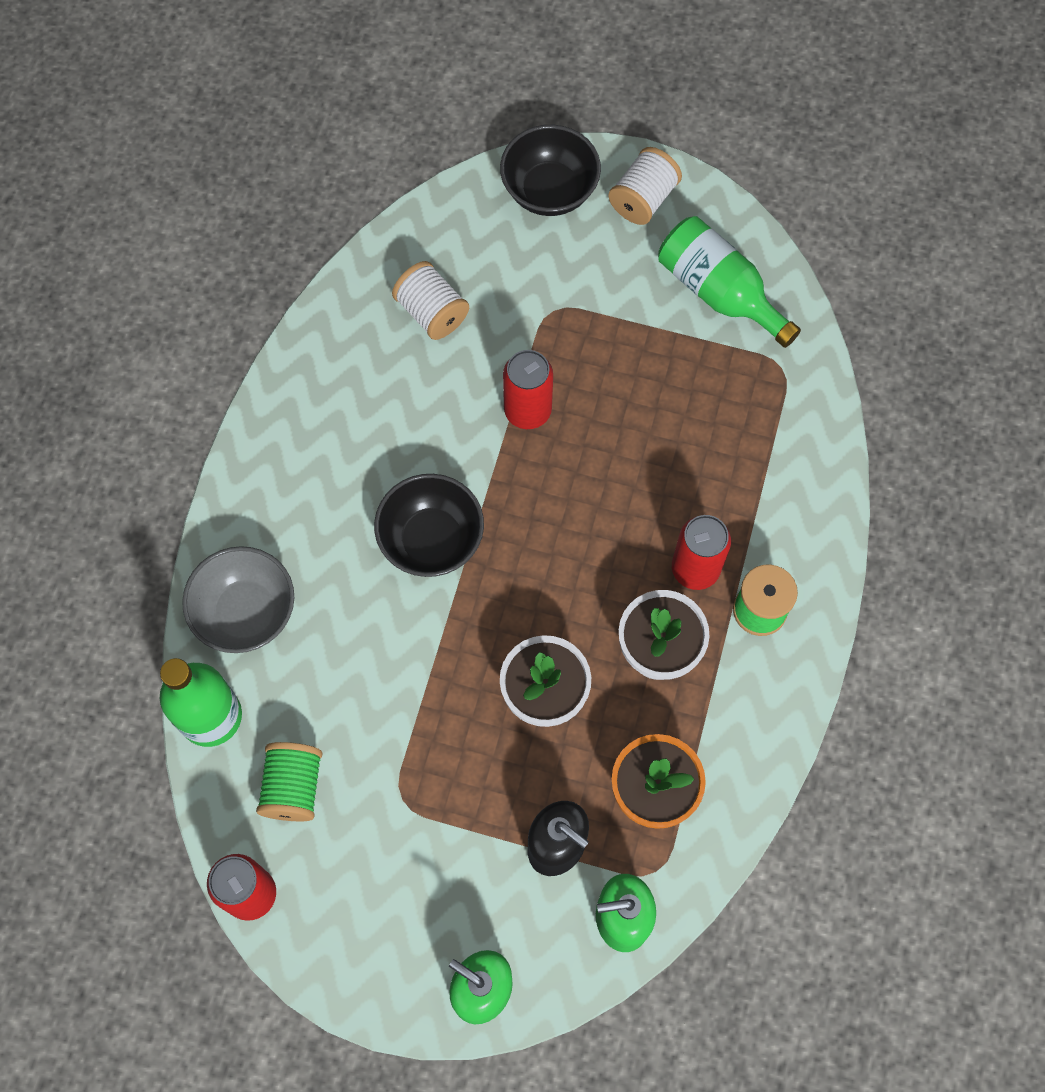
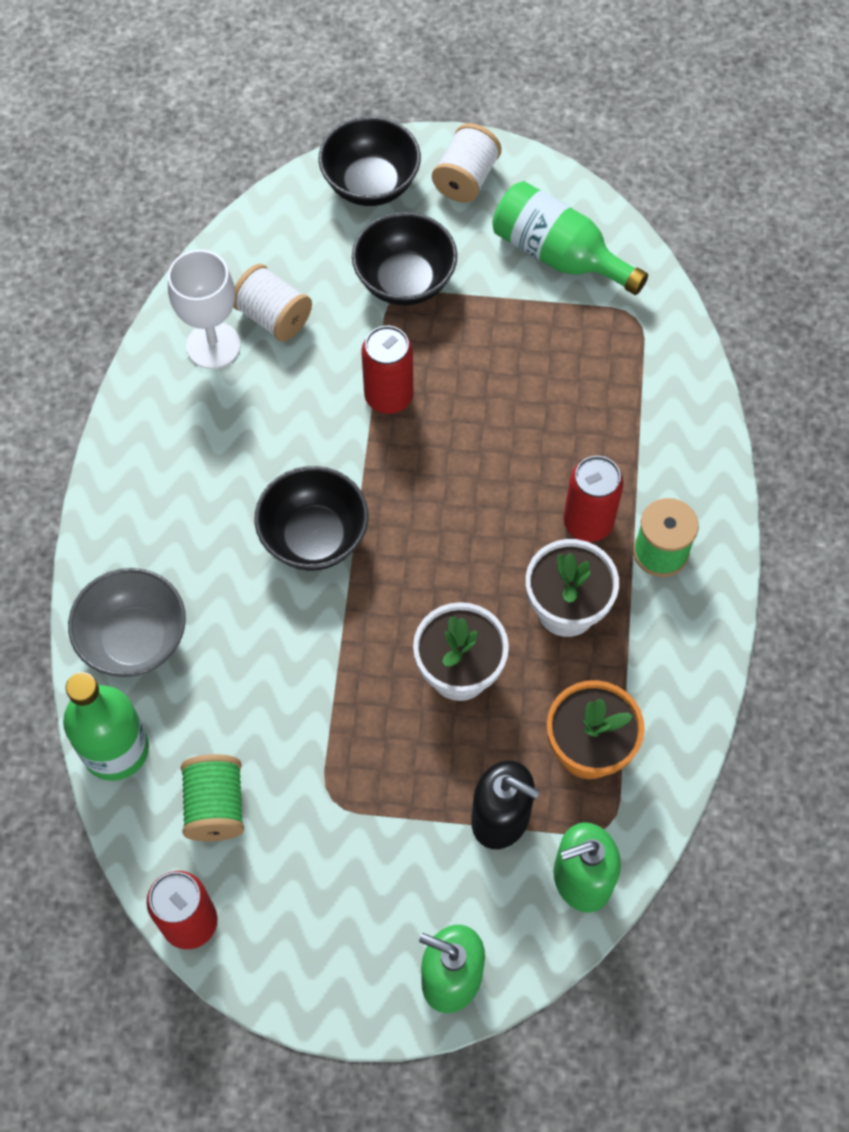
camera: 10 degrees left, 5 degrees down
none -> white goblet [168,250,241,369]
none -> black bowl [352,212,457,306]

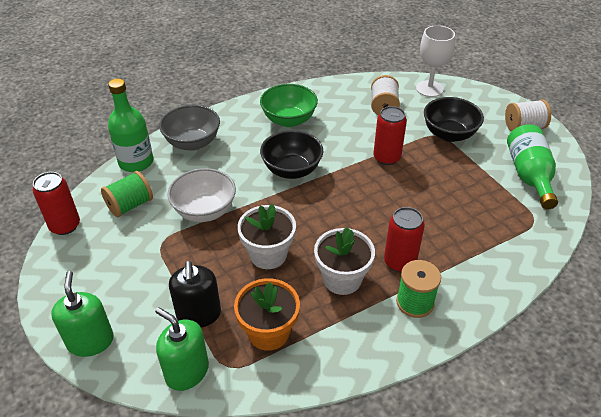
camera: 55 degrees right, 20 degrees down
white goblet [168,250,241,369] -> white goblet moved to [416,25,455,97]
black bowl [318,116,421,206] -> none
none -> white bowl [167,168,236,222]
none -> green bowl [260,84,318,127]

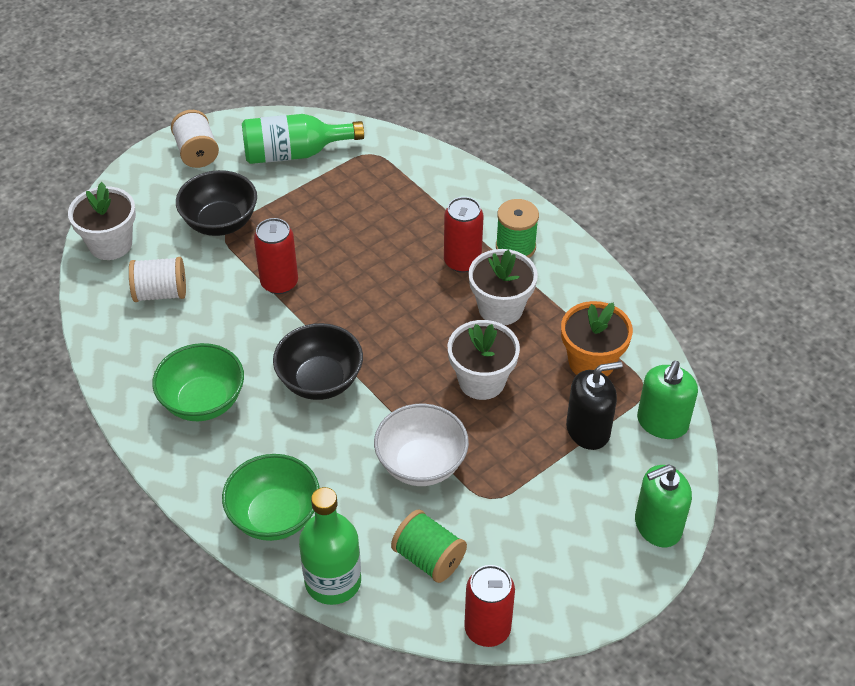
camera: 100 degrees left, 5 degrees up
grey bowl [159,105,220,151] -> green bowl [222,454,320,541]
white goblet [416,25,455,97] -> white flower pot [68,182,136,260]

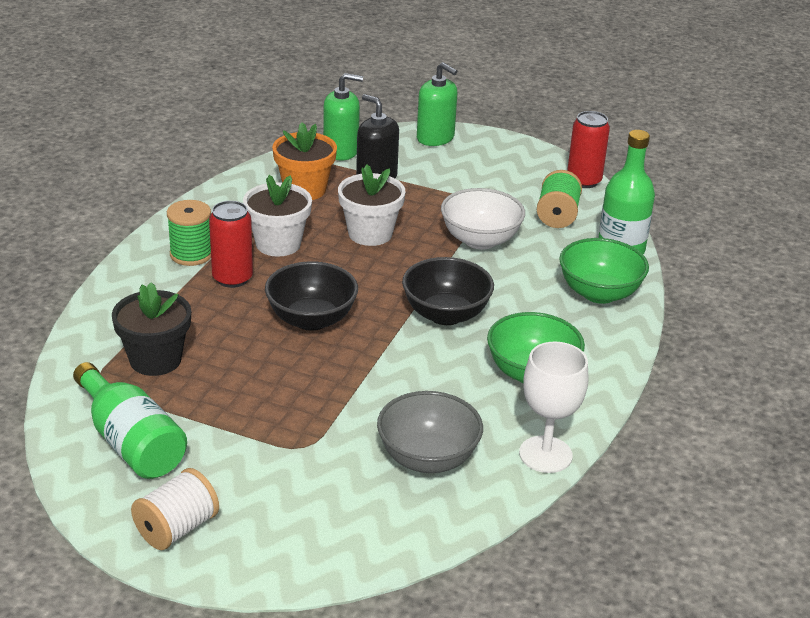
camera: 120 degrees left, 15 degrees down
white flower pot [68,182,136,260] -> none
white spool [129,257,186,302] -> grey bowl [377,391,483,473]
black bowl [176,170,257,236] -> black bowl moved to [265,261,358,331]
red can [254,218,298,294] -> none
none -> black flower pot [112,282,191,376]
none -> white goblet [519,342,588,473]

